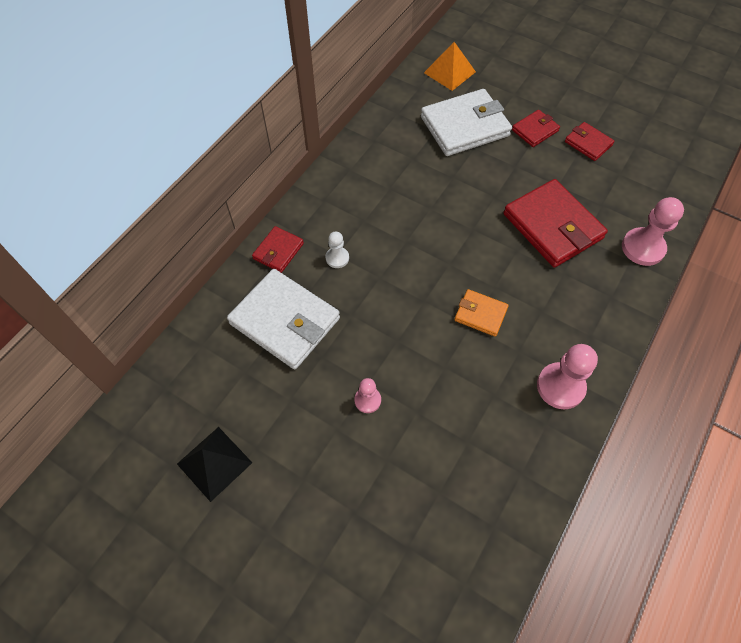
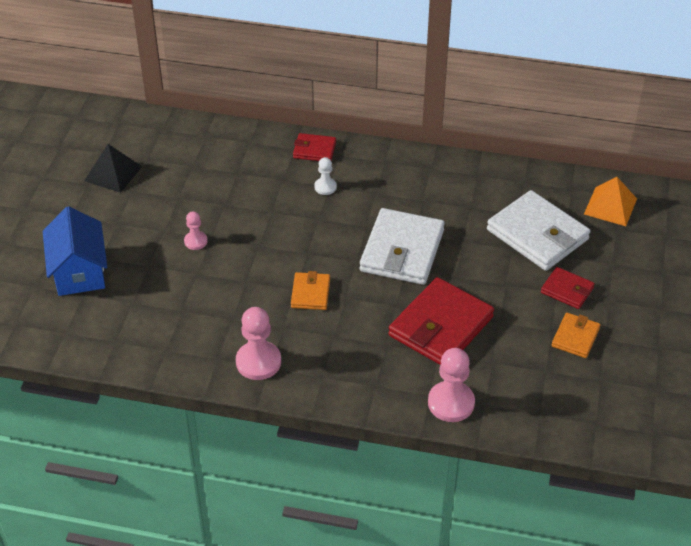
camera: 70 degrees right, 15 degrees down
white wallet [227,269,340,369] -> white wallet moved to [360,208,445,285]
red wallet [565,122,615,161] -> orange wallet [552,313,600,358]
none -> blue house [43,206,107,296]

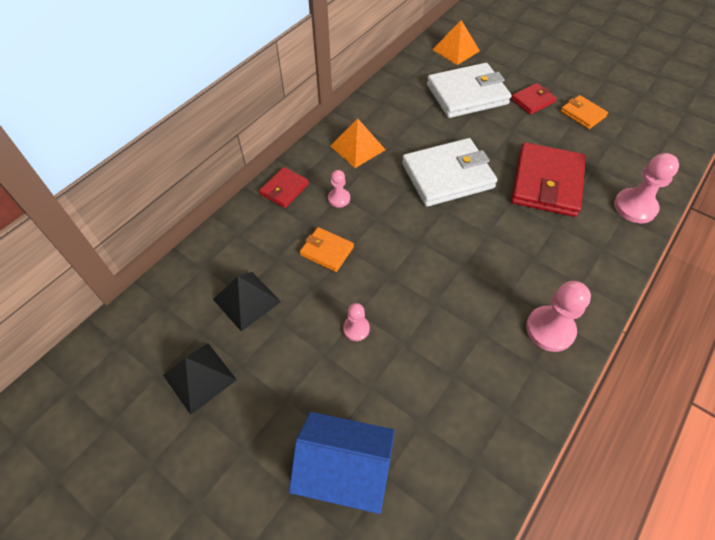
camera: 65 degrees left, 10 degrees up
orange wallet [291,271,330,310] -> orange wallet moved to [300,227,354,272]
white pawn [314,157,337,195] -> pink pawn [328,170,350,208]
white wallet [360,208,445,285] -> white wallet turned 60 degrees counterclockwise [402,138,497,207]
red wallet [389,277,494,365] -> red wallet turned 45 degrees clockwise [511,142,586,217]
none -> black pyramid [213,272,281,332]
none -> orange pyramid [331,119,386,168]

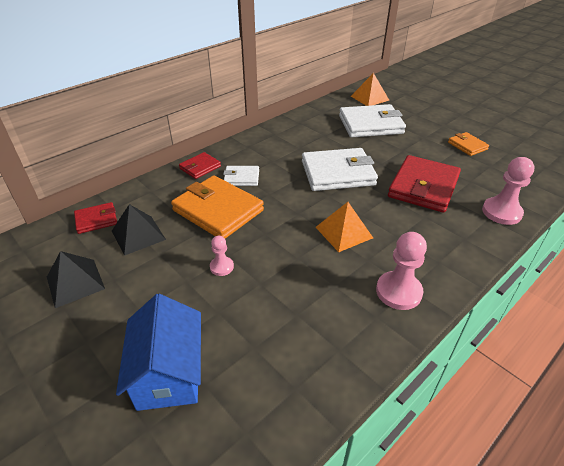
camera: 10 degrees right, 15 degrees down
blue house [289,412,395,514] -> blue house turned 60 degrees clockwise [116,294,201,411]
orange wallet [300,227,354,272] -> orange wallet [171,175,264,239], size x1.95
pink pawn [328,170,350,208] -> white wallet [223,166,259,186]
orange pyramid [331,119,386,168] -> orange pyramid moved to [316,202,373,252]
red wallet [511,83,557,115] -> red wallet moved to [74,202,117,234]

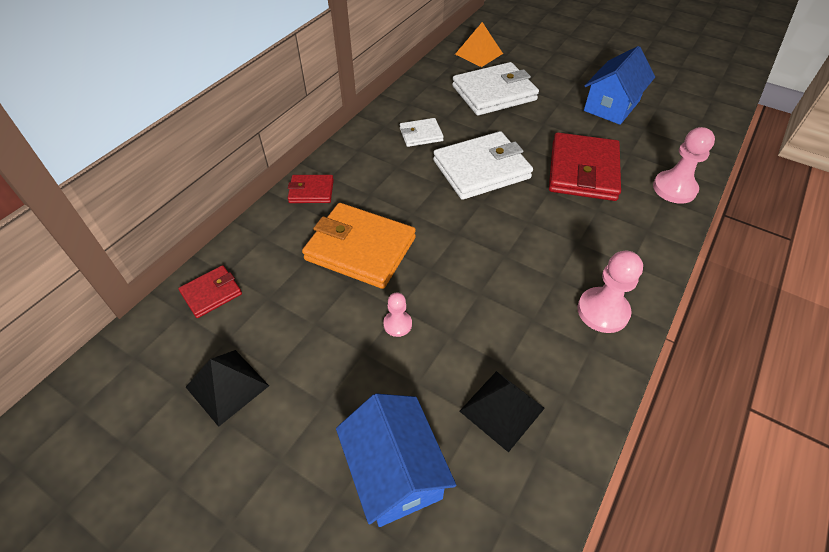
camera: 15 degrees left, 10 degrees up
black pyramid [112,204,166,256] -> black pyramid moved to [459,371,545,452]
red wallet [179,152,221,179] -> red wallet turned 60 degrees clockwise [288,175,334,203]
white wallet [223,166,259,186] -> white wallet moved to [400,118,444,147]
orange pyramid [316,202,373,252] -> none
orange wallet [448,132,489,156] -> blue house [584,46,655,125]

